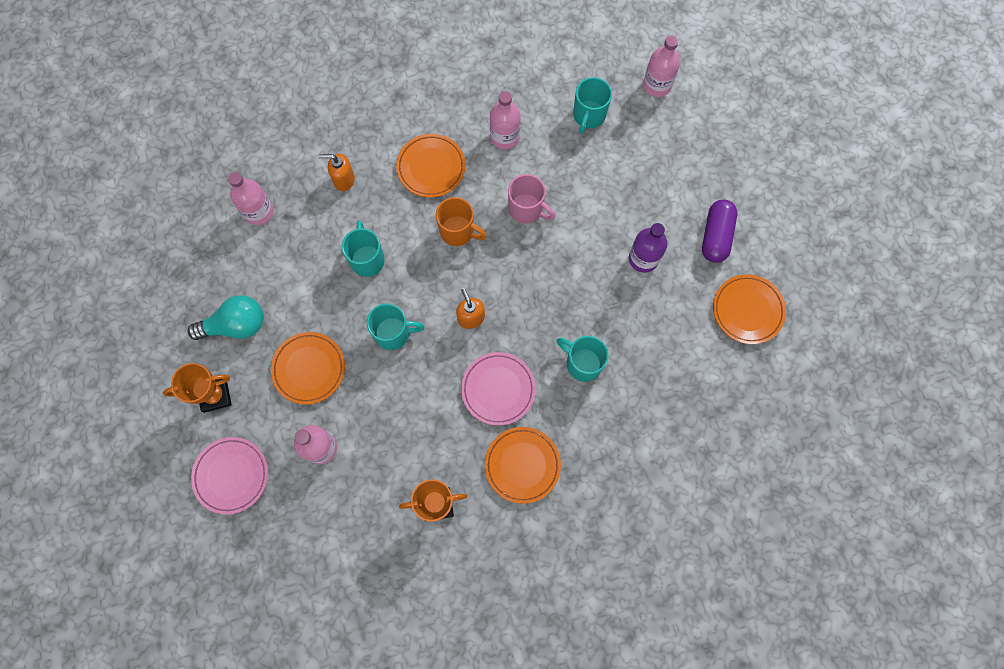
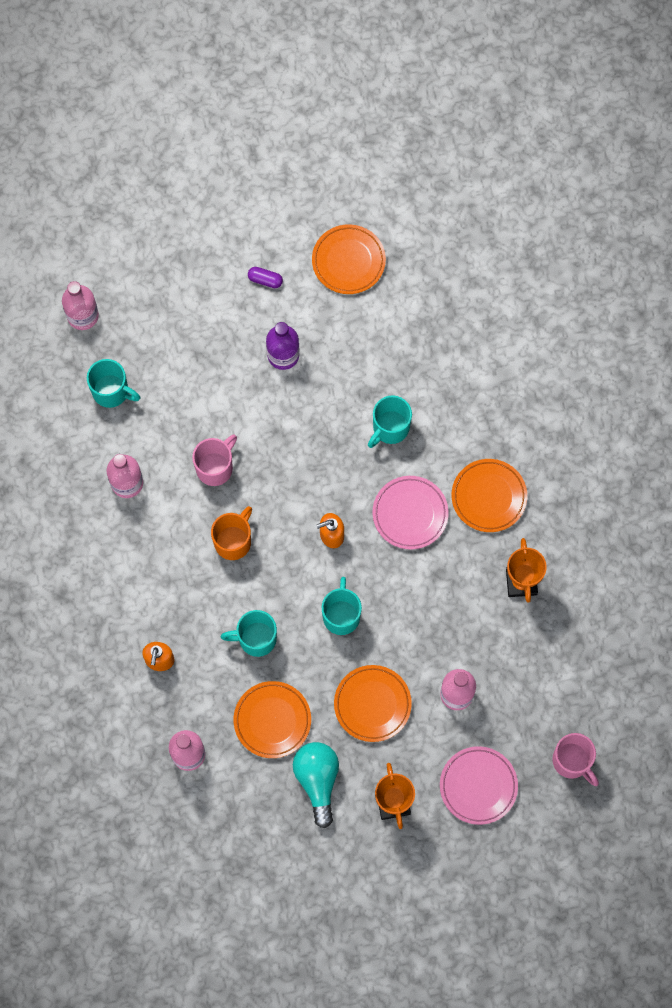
camera: 85 degrees left, 0 degrees up
orange plate [396,134,466,198] -> orange plate moved to [234,681,311,758]
purple capsule [702,200,737,263] -> purple capsule [248,267,283,288], size x0.53
none -> pink mug [552,733,599,786]

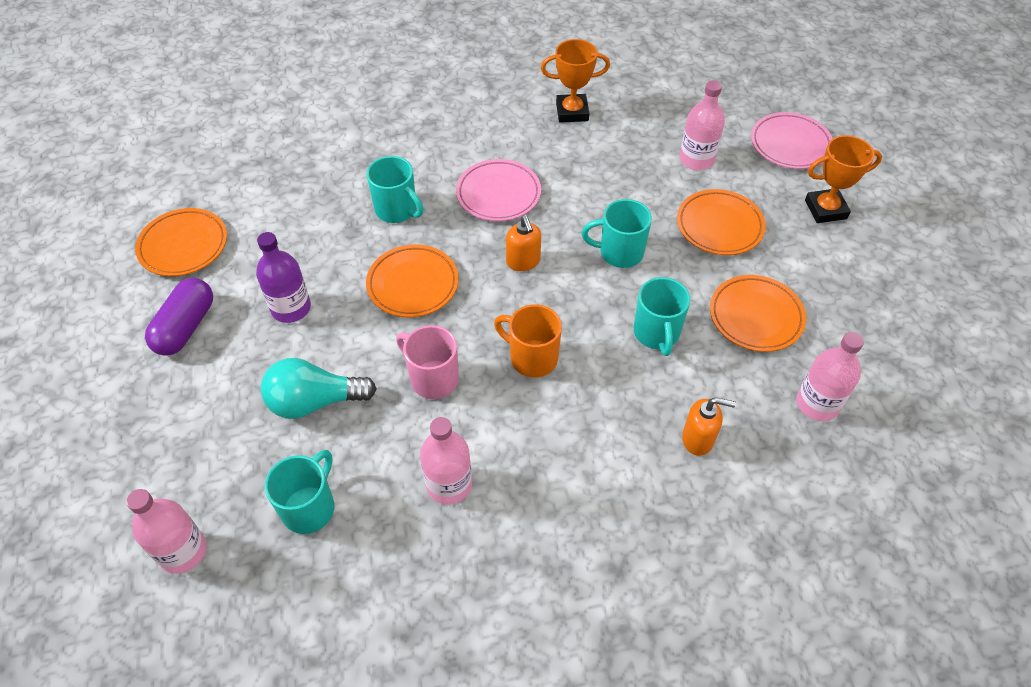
camera: 90 degrees left, 20 degrees down
purple capsule [248,267,283,288] -> purple capsule [145,278,213,356], size x1.90
turquoise light bulb [293,742,339,828] -> turquoise light bulb moved to [261,358,377,419]
orange plate [452,459,527,532] -> orange plate moved to [366,244,459,317]
pink mug [552,733,599,786] -> none

